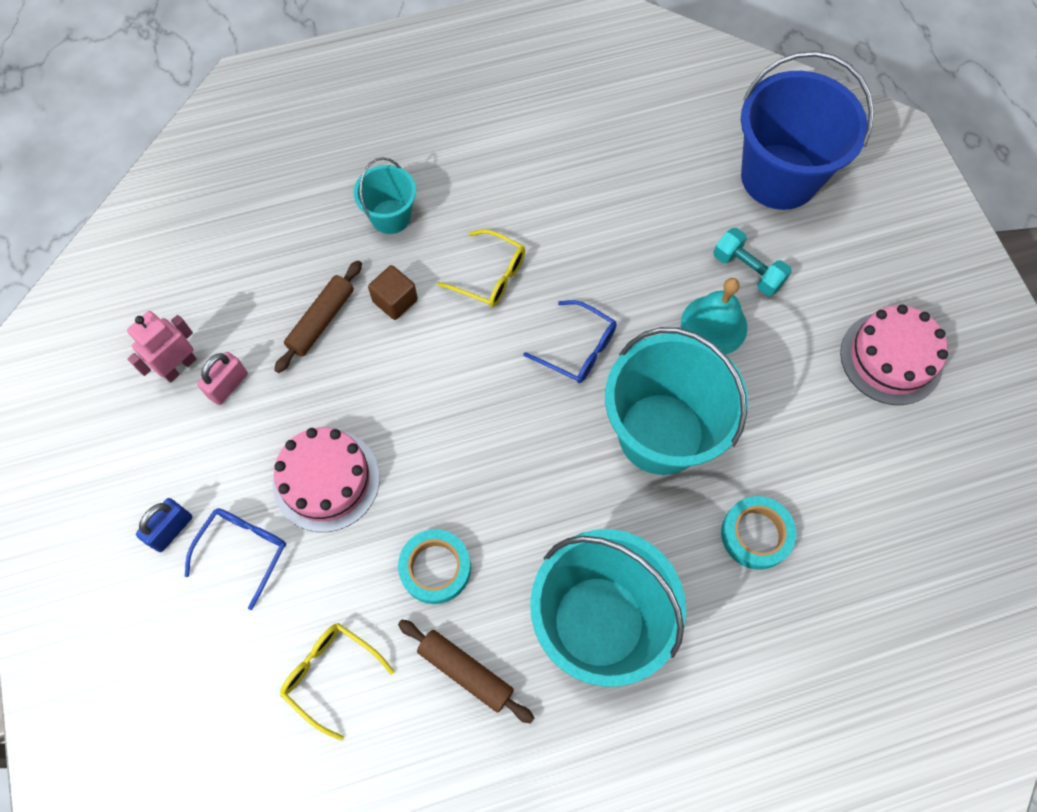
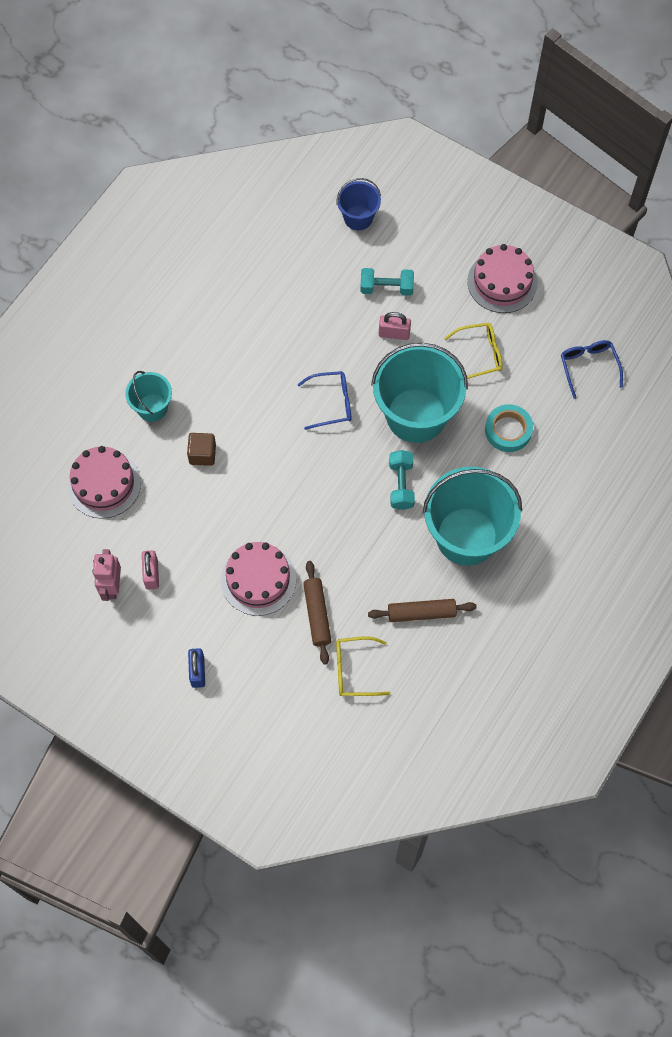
camera: 40 degrees left, 0 degrees up
blue glasses [185,508,286,610] -> blue glasses moved to [561,340,623,399]
brown rolling pin [274,260,362,373] -> brown rolling pin moved to [303,561,331,665]
turquoise tape [398,529,471,604] -> none
yellow glasses [437,229,525,307] -> yellow glasses moved to [444,323,503,379]
turquoise bell [681,278,747,354] -> pink padlock [379,312,411,340]
blue bucket [741,51,874,210] -> blue bucket [337,178,381,230], size x0.51
none -> pink cake [67,446,141,519]
none -> turquoise dumbbell [389,450,415,510]

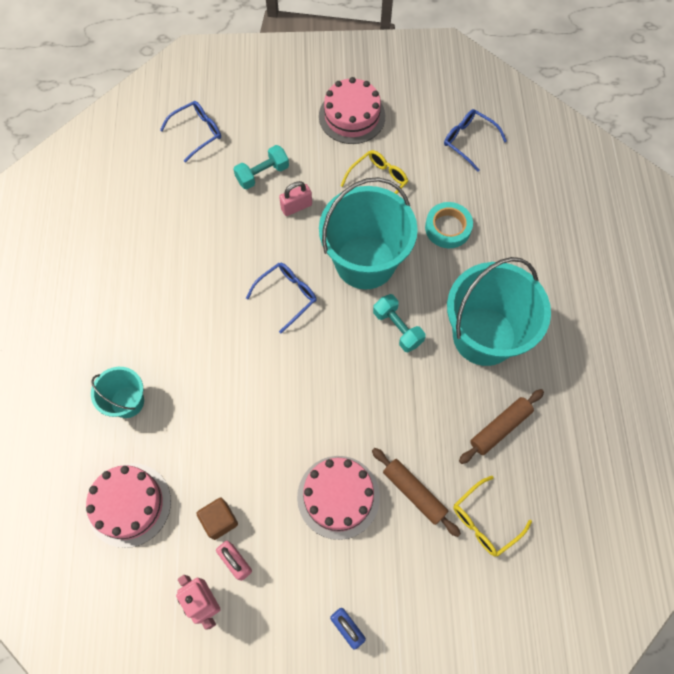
camera: 35 degrees left, 0 degrees up
brown cube [187,433,216,466] -> brown cube moved to [196,497,238,540]
blue bucket [337,178,381,230] -> blue glasses [160,101,221,163]

